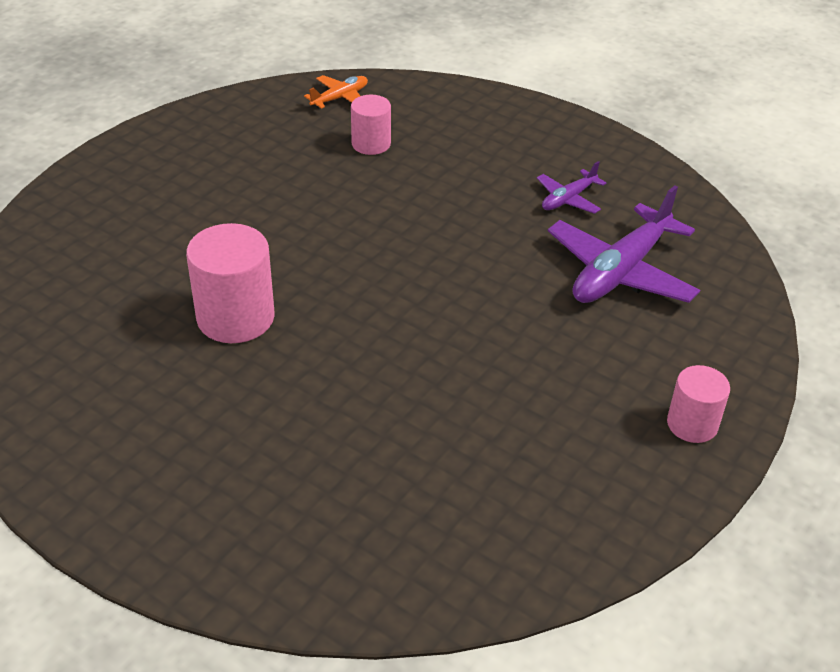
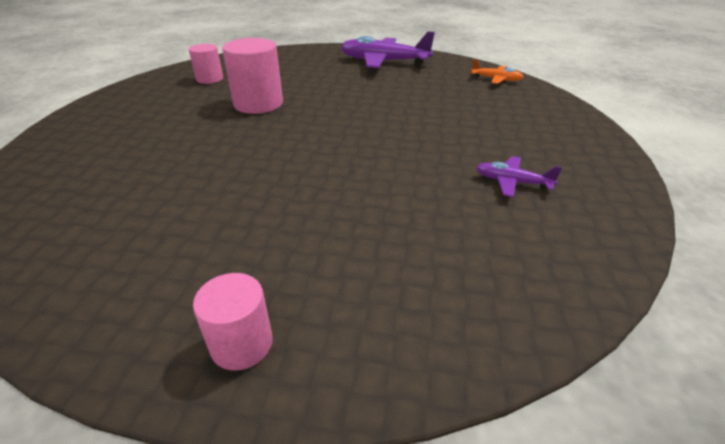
camera: 65 degrees right, 5 degrees down
pink cylinder [351,95,391,155] -> pink cylinder moved to [189,44,223,84]
purple plane [548,185,700,303] -> purple plane moved to [341,31,435,68]

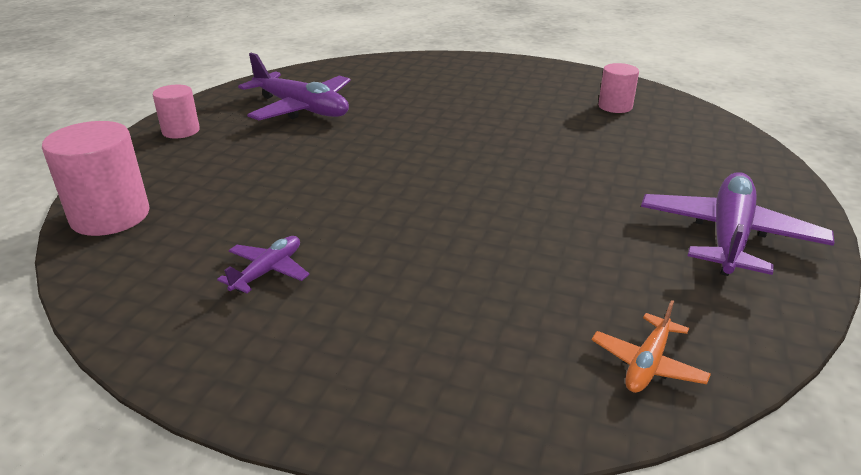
camera: 100 degrees right, 5 degrees down
pink cylinder [222,38,283,114] -> pink cylinder moved to [42,121,149,236]
none -> purple plane [238,53,351,120]

